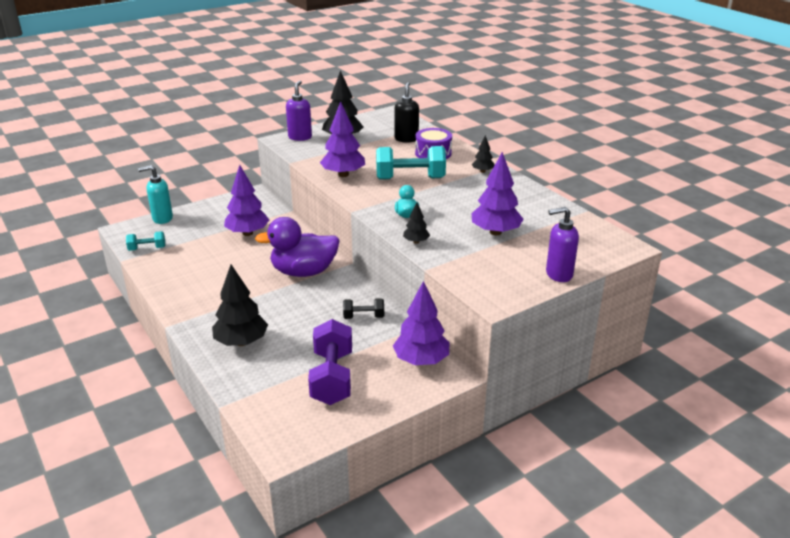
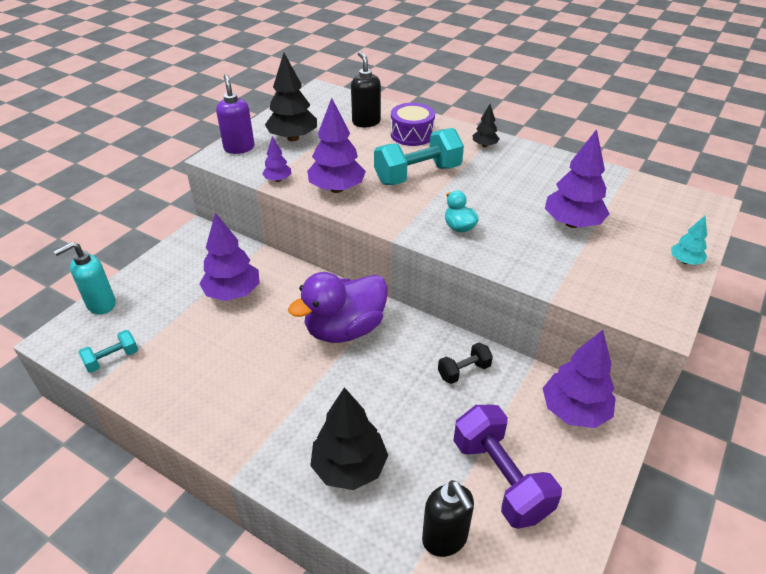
camera: 25 degrees left, 10 degrees up
black tree [403,202,430,244] -> none
purple soap dispenser [546,207,579,282] -> turquoise tree [671,216,707,265]
none -> purple tree [262,136,291,182]
none -> black soap dispenser [422,480,474,557]

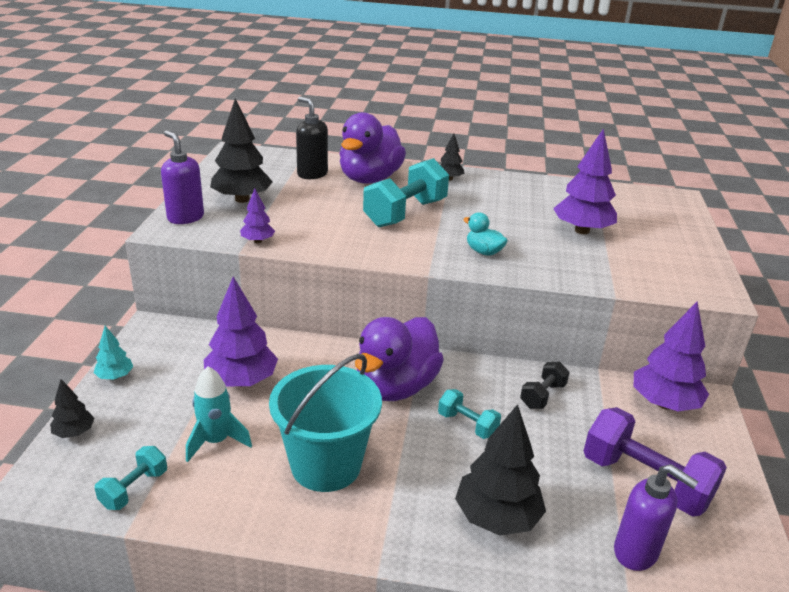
camera: 25 degrees left, 10 degrees down
turquoise soap dispenser [53,242,116,314] -> black tree [50,379,94,438]
purple tree [307,98,366,193] -> none
purple drum [391,103,435,146] -> purple duck [340,112,406,184]
black soap dispenser [422,480,474,557] -> purple soap dispenser [614,464,698,571]
turquoise tree [671,216,707,265] -> turquoise tree moved to [94,326,133,380]
none -> turquoise rocket [186,367,252,462]
none -> turquoise bucket [269,354,382,492]
none -> turquoise dumbbell [438,389,501,439]

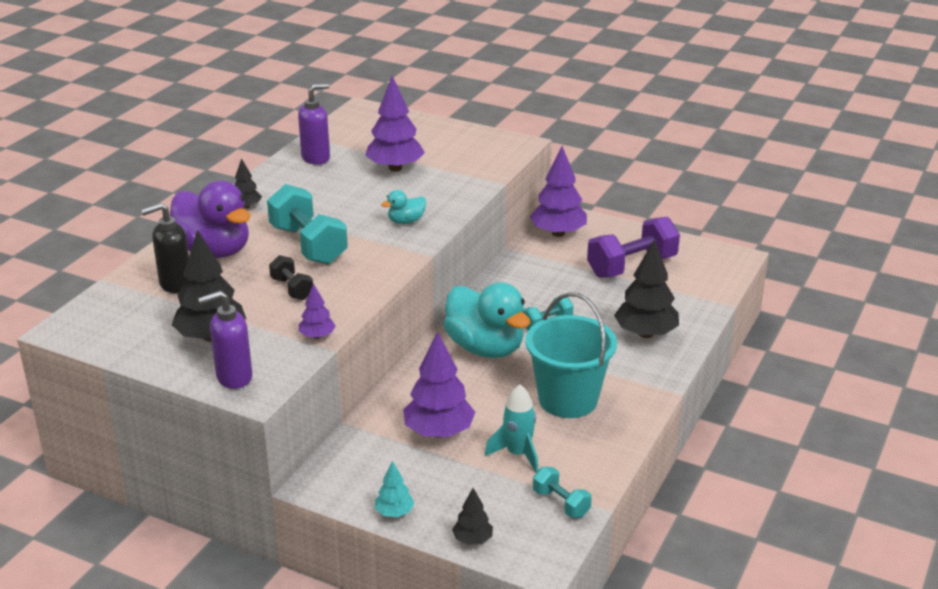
camera: 70 degrees left, 0 degrees up
purple duck [355,317,444,401] -> turquoise duck [443,282,530,358]
black dumbbell [520,361,570,409] -> black dumbbell moved to [269,255,313,300]
purple soap dispenser [614,464,698,571] -> purple soap dispenser moved to [298,83,330,165]

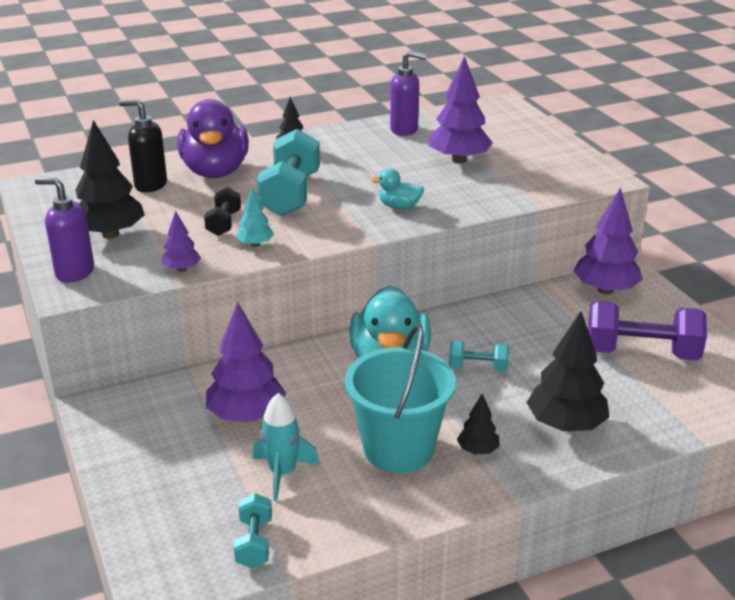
camera: 40 degrees right, 0 degrees up
turquoise tree [375,461,415,517] -> turquoise tree moved to [236,188,274,247]
black tree [452,488,493,545] -> black tree moved to [457,394,500,455]

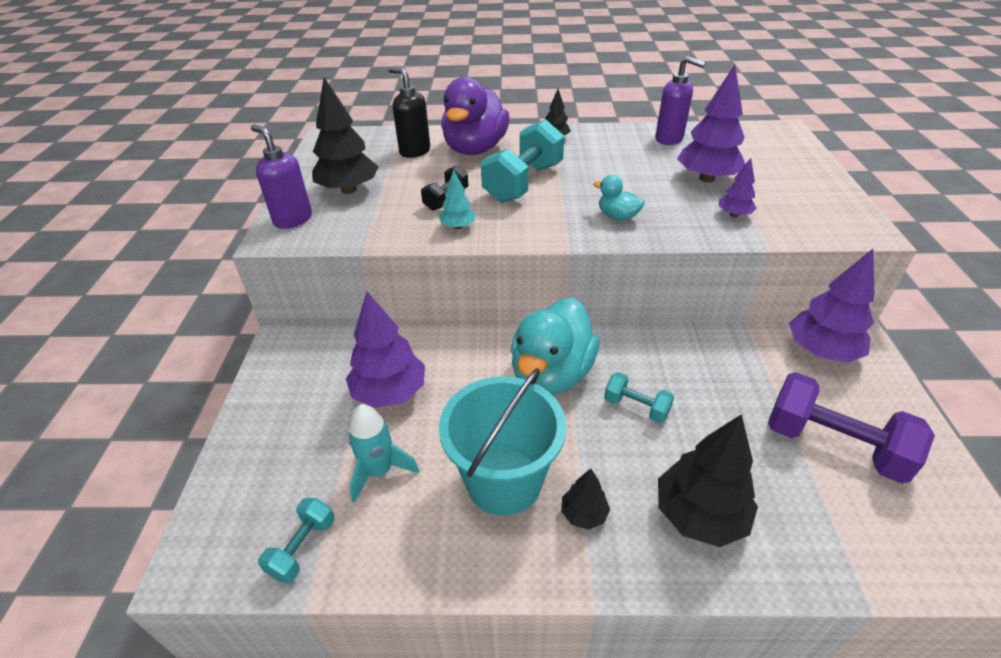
camera: 25 degrees right, 10 degrees up
purple tree [161,210,201,272] -> purple tree moved to [718,158,756,217]

